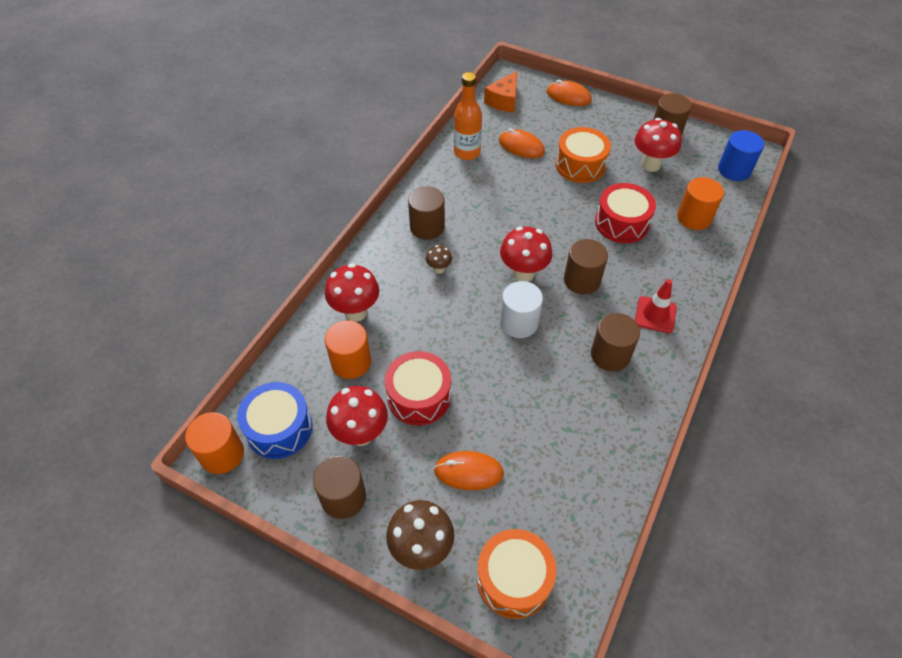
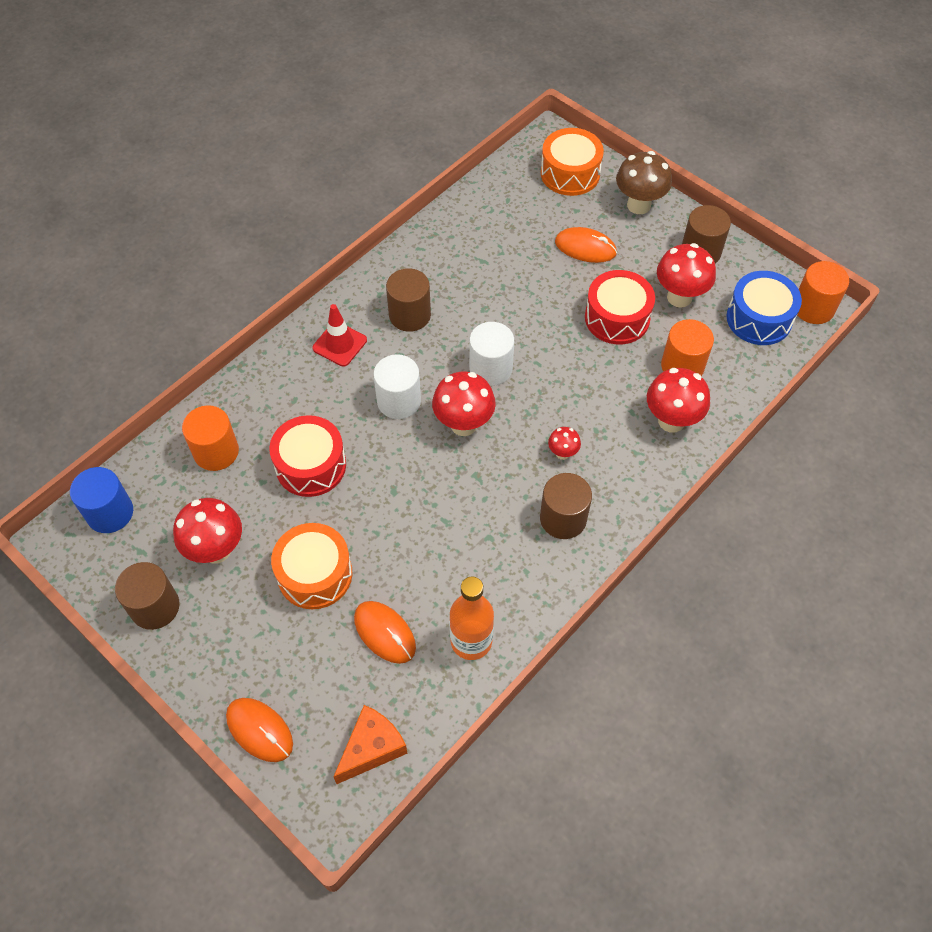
camera: 165 degrees left, 5 degrees up
brown mushroom [426,245,452,274] -> red mushroom [548,427,581,460]
brown cylinder [564,239,608,294] -> white cylinder [373,354,421,419]

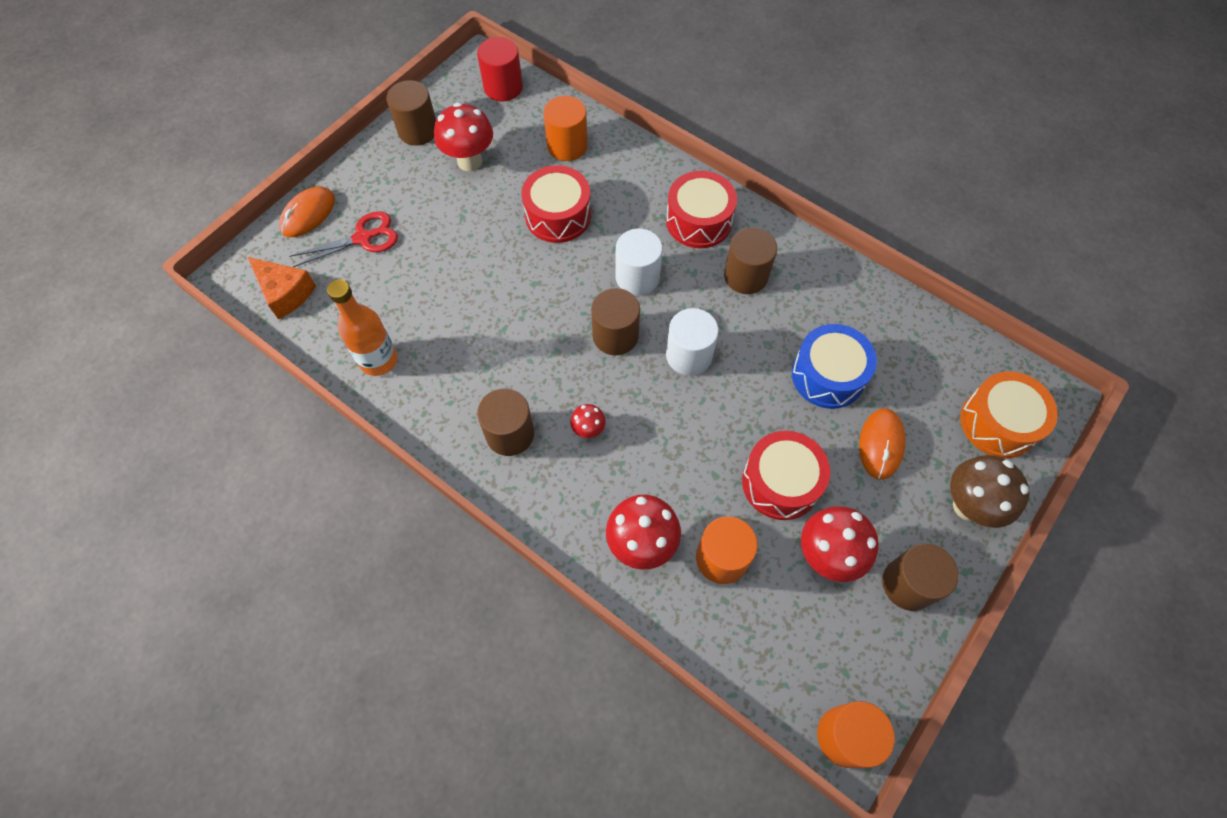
camera: 85 degrees right, 5 degrees up
blue cylinder [70,467,133,533] -> red cylinder [477,37,523,102]
orange drum [271,523,352,609] -> none
red traffic cone [312,304,367,367] -> red drum [666,171,737,248]
orange mouse [354,601,416,664] -> none
red mushroom [432,371,496,436] -> brown cylinder [591,288,640,355]
blue drum [727,271,802,345] -> blue drum moved to [792,324,877,409]
none -> red scissors [289,212,398,267]

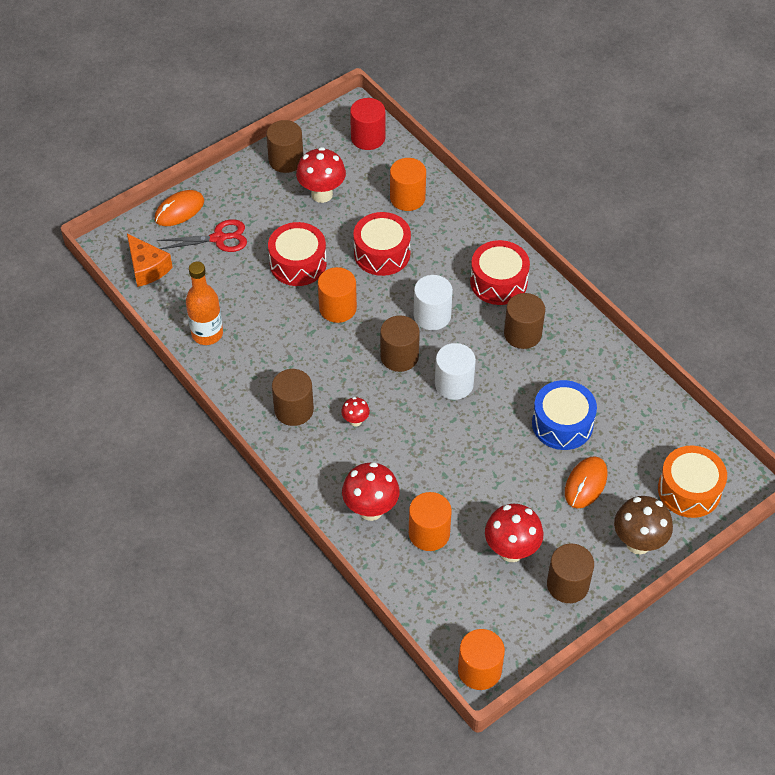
camera: 15 degrees right, 10 degrees down
red drum [742,431,830,520] -> red drum moved to [268,222,327,286]
none -> orange cylinder [318,267,357,323]

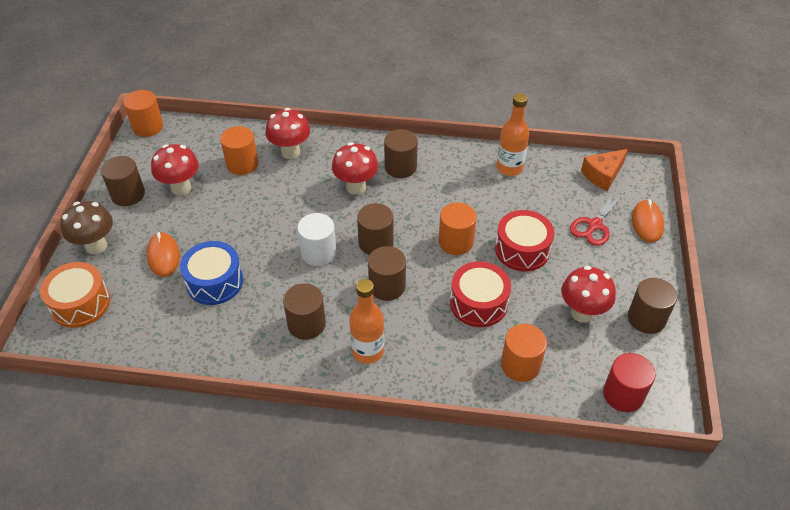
camera: 135 degrees right, 5 degrees down
orange cheese [127,234,173,287] -> orange cheese turned 45 degrees counterclockwise [581,149,628,191]
red mushroom [341,397,370,426] -> red mushroom [332,142,378,195], size x1.94
white cylinder [414,275,453,330] -> brown cylinder [368,246,406,301]
red drum [470,240,530,305] -> orange bottle [349,279,384,364]

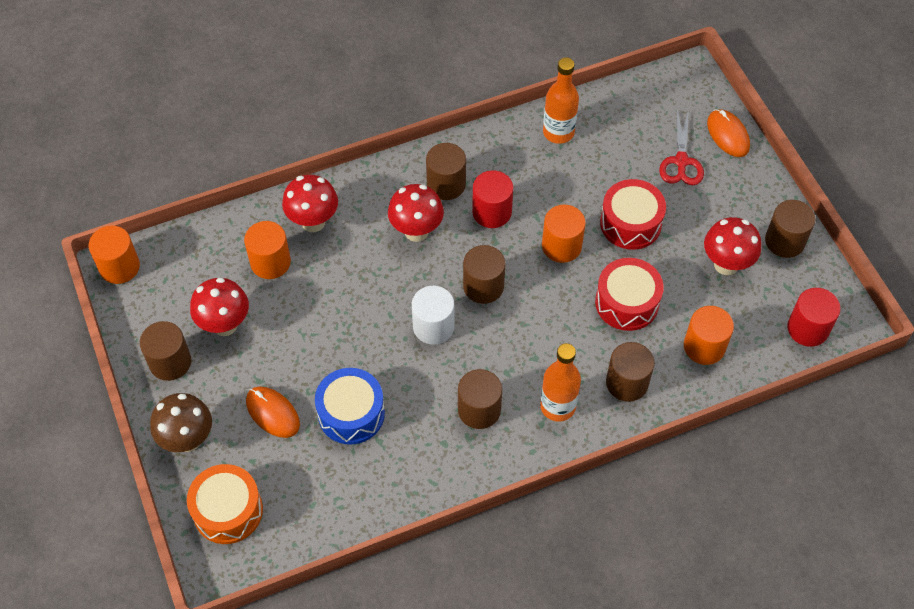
camera: 30 degrees left, 10 degrees up
brown cylinder [368,246,406,301] -> brown cylinder moved to [606,342,655,402]
orange cheese [581,149,628,191] -> none
none -> red cylinder [472,170,513,228]

